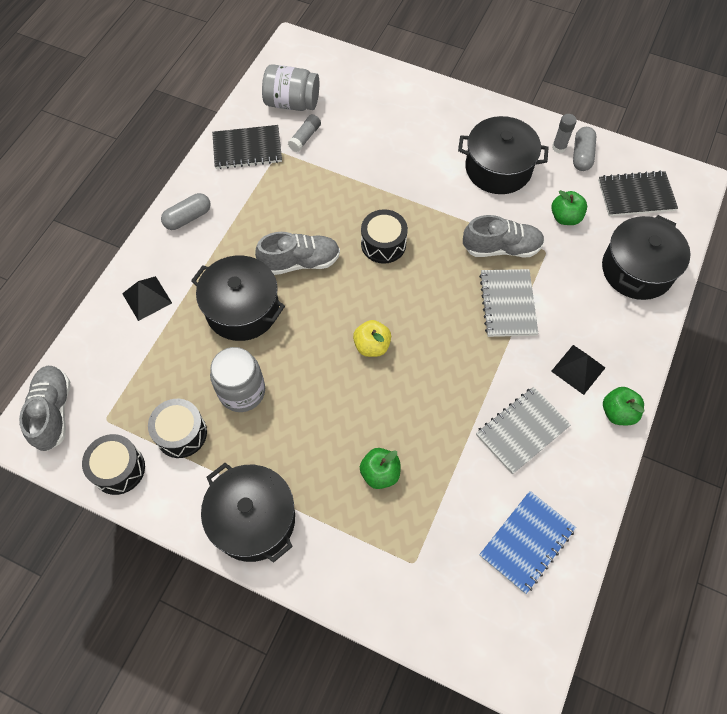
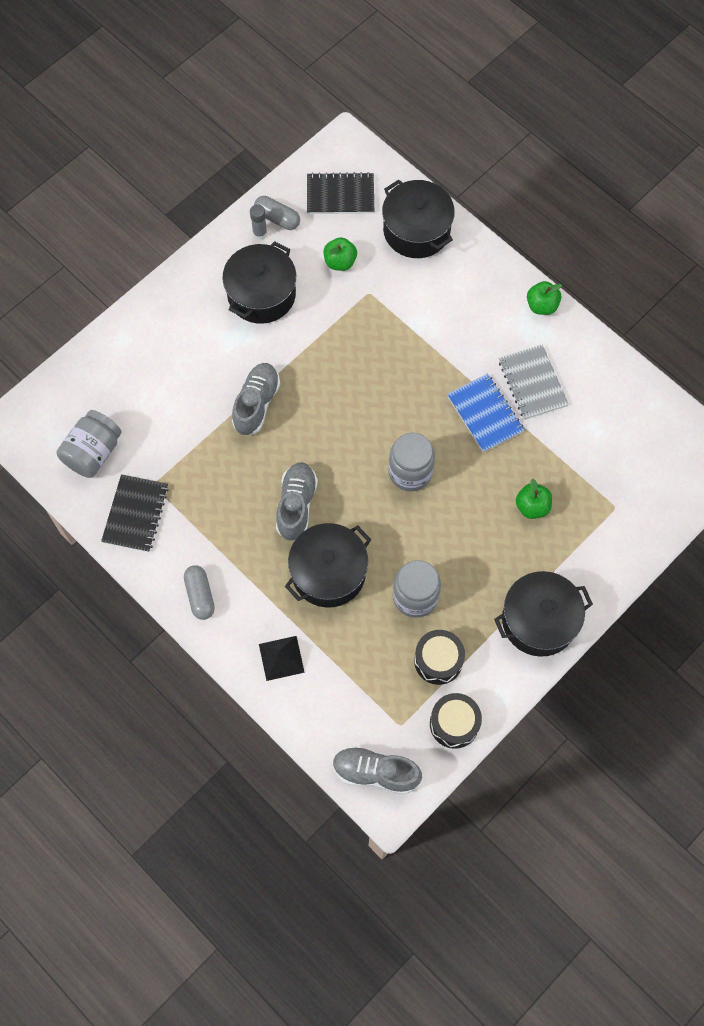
camera: 70 degrees left, 5 degrees up
grey glue stick [288,114,321,152] -> none
yellow apple [353,320,391,357] -> grey jar [388,433,435,492]
black drum [361,209,408,264] -> none
grey shoe [463,215,545,257] -> grey shoe moved to [232,363,280,435]
grey notebook [479,269,538,337] -> none
blue notebook [479,491,576,594] -> blue notebook moved to [447,373,524,453]
black pyramid [551,345,605,395] -> none
black notebook [598,171,678,216] -> black notebook turned 75 degrees clockwise [307,172,374,214]

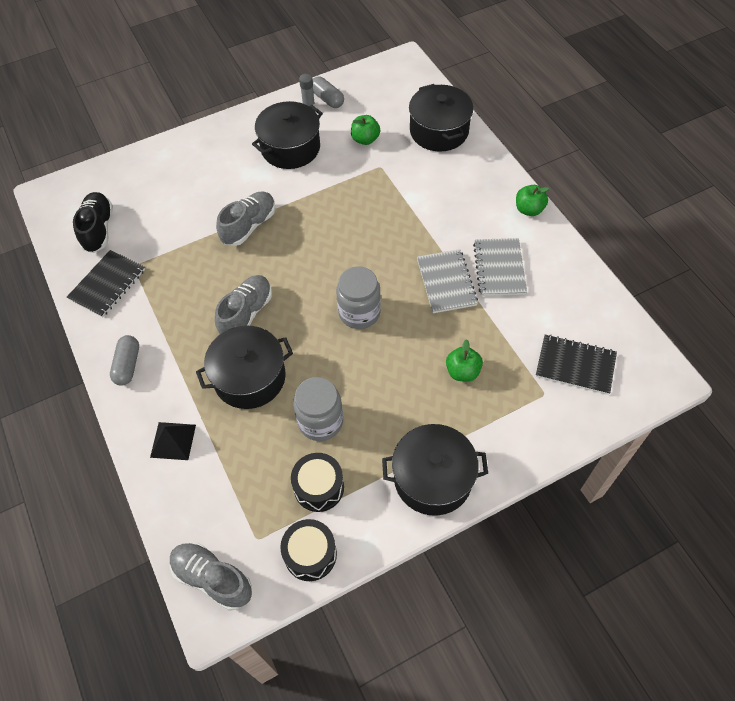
camera: 20 degrees right, 10 degrees down
grey jar [56,410,122,478] -> black shoe [73,192,113,253]
black notebook [307,172,374,214] -> black notebook moved to [536,334,617,395]
blue notebook [447,373,524,453] -> grey notebook [417,249,478,313]

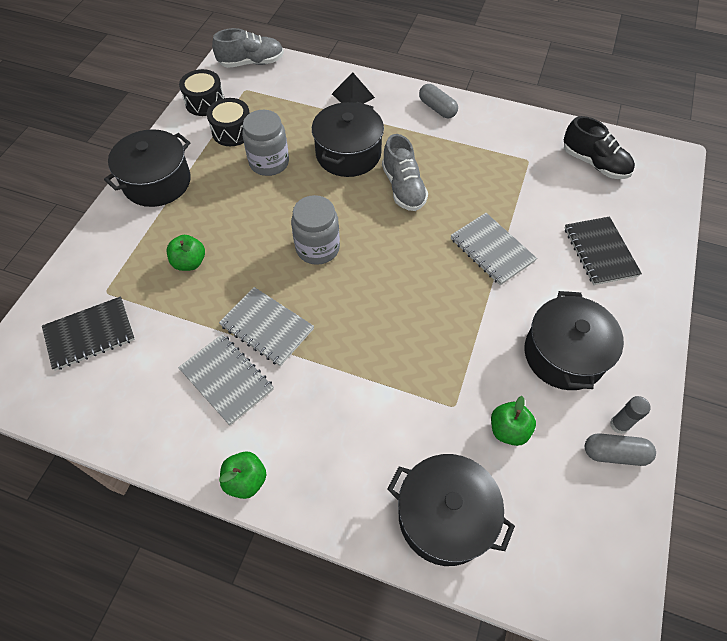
camera: 135 degrees right, 0 degrees up
black notebook [67,250,145,318] -> black notebook moved to [565,216,642,285]
grey shoe [216,192,275,246] -> grey notebook [450,213,537,285]

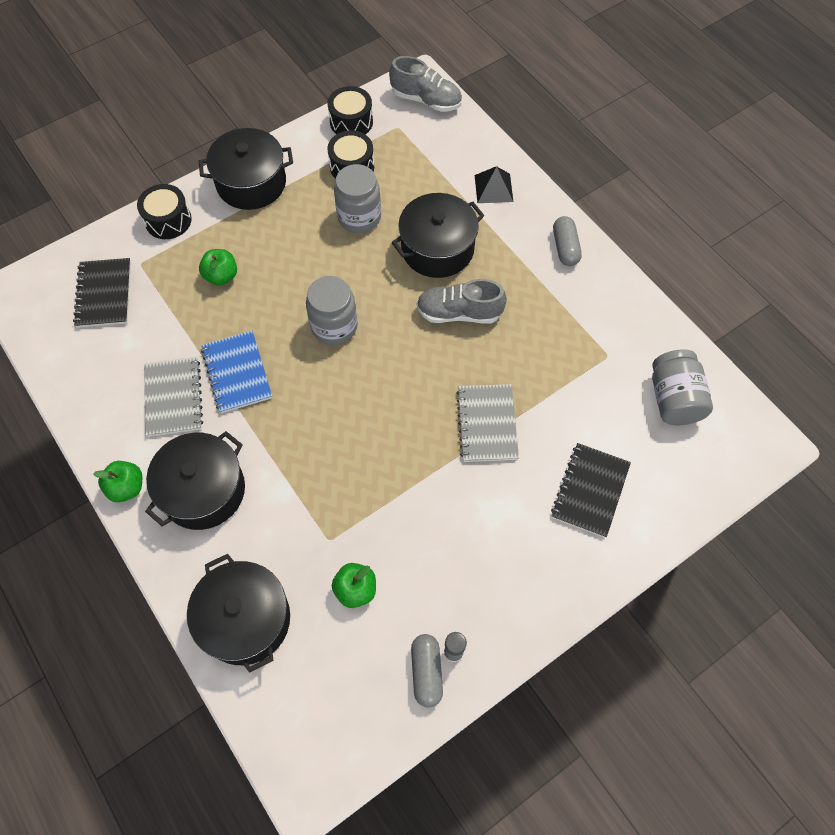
camera: 35 degrees right, 5 degrees up
black notebook [42,297,135,371] -> black notebook turned 75 degrees clockwise [73,258,131,328]
grey notebook [219,287,314,366] -> blue notebook [201,331,272,413]
grey shoe [382,134,428,211] -> grey shoe turned 75 degrees clockwise [417,279,507,323]
black pot [524,291,624,390] -> black pot moved to [145,431,245,530]
black shoe [564,116,635,179] -> grey jar [652,349,713,425]
grey capsule [585,433,656,466] -> grey capsule turned 45 degrees clockwise [411,634,443,708]
none -> black drum [137,184,192,239]

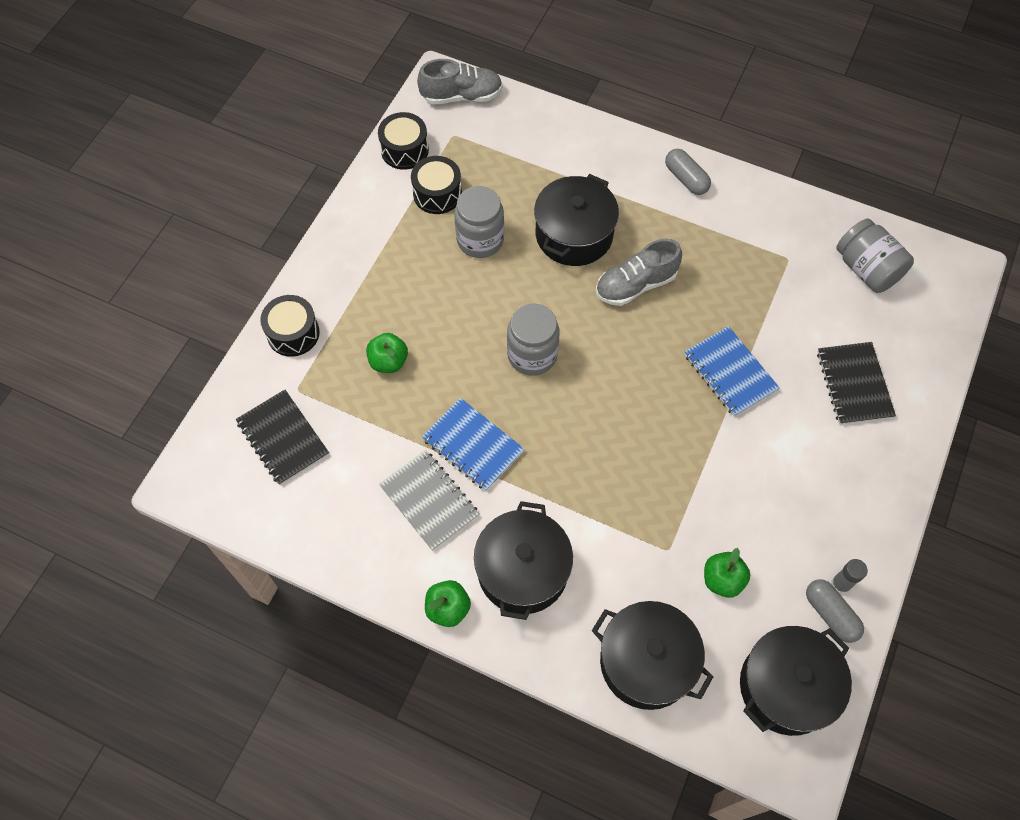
camera: 30 degrees left, 0 degrees up
black pot [199,128,293,210] -> black pot moved to [740,626,852,736]
grey notebook [456,384,519,462] -> blue notebook [684,326,780,417]
black pyramid [475,166,513,203] -> none

